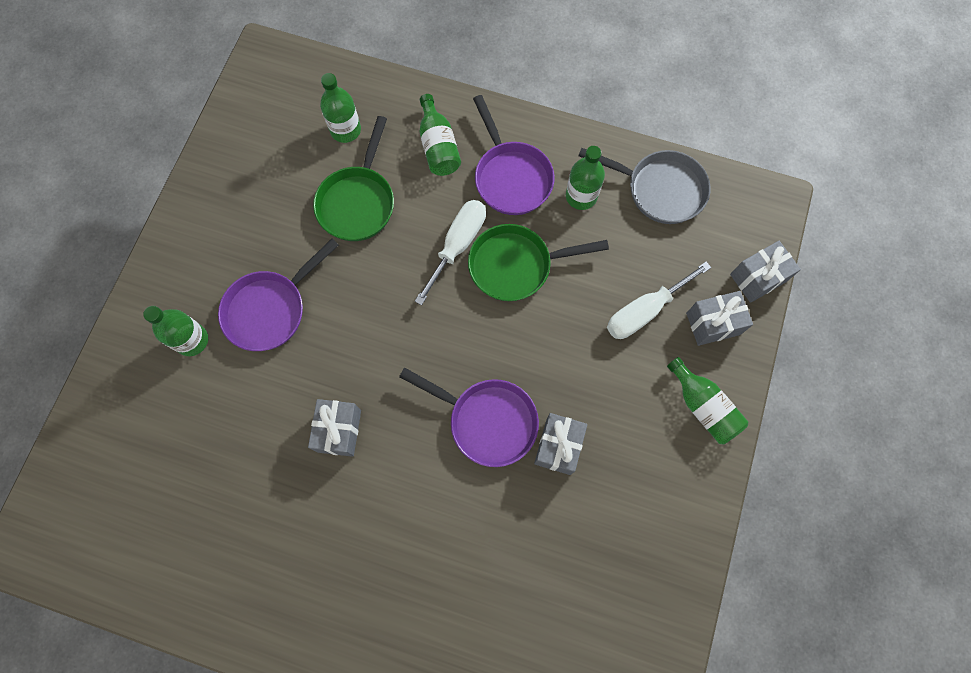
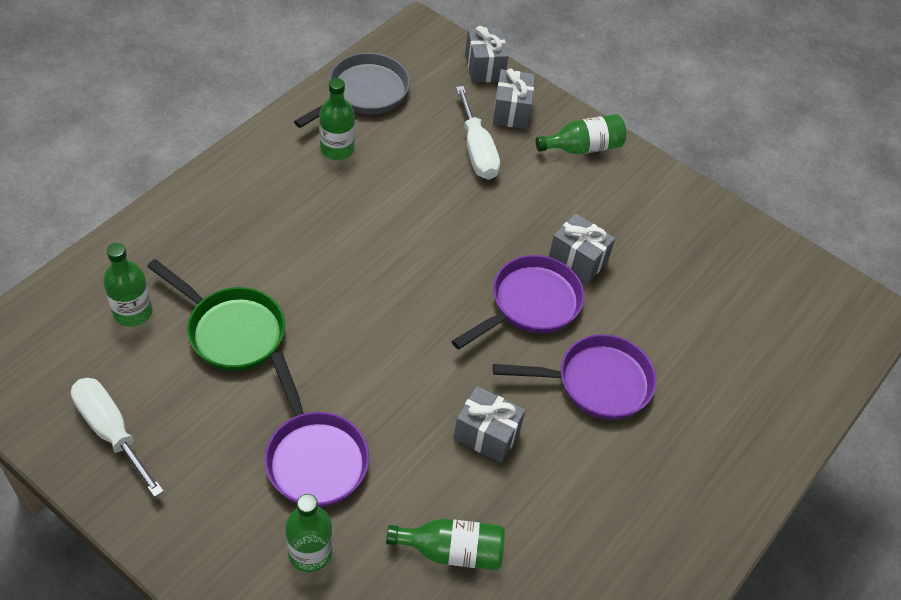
camera: 75 degrees left, 20 degrees down
white screwdriver [415,200,486,305] -> white screwdriver moved to [71,378,164,497]
green bottle [420,94,461,176] -> green bottle moved to [386,519,505,570]
green pan [468,224,609,301] -> none
purple pan [473,95,554,215] -> purple pan moved to [493,334,656,420]

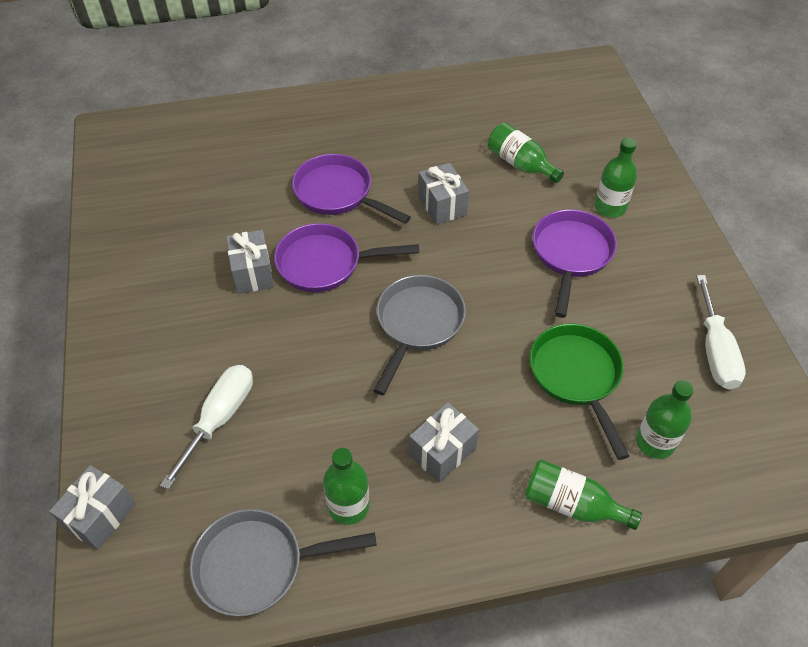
camera: 135 degrees left, 0 degrees up
grey gift [493,68,535,129] -> grey gift moved to [409,402,479,483]
green bottle [536,114,626,155] -> green bottle moved to [525,459,642,530]
none -> grey pan [373,275,466,395]

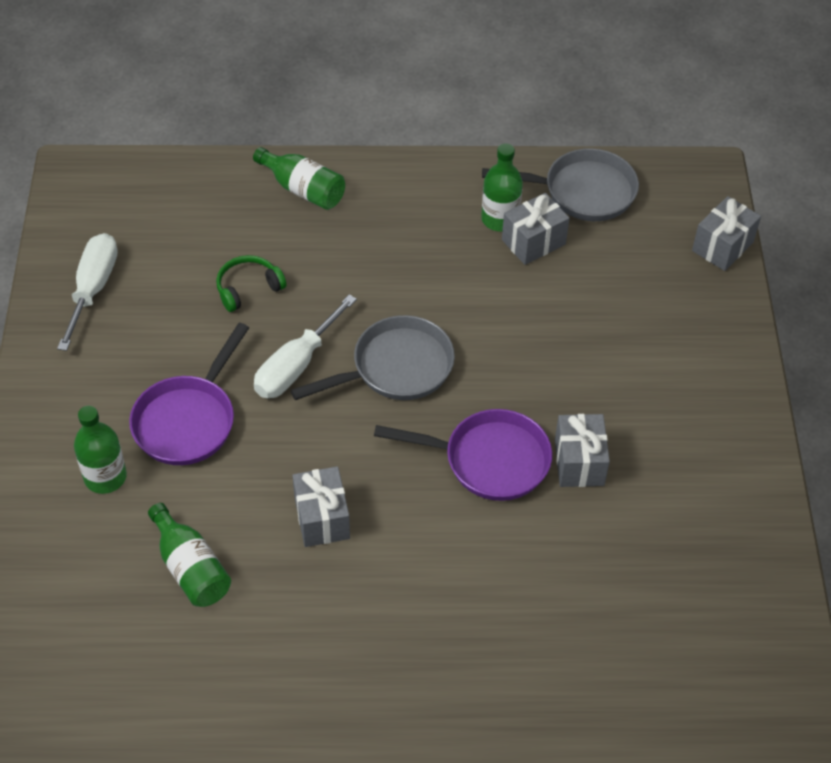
camera: 170 degrees left, 0 degrees up
white screwdriver [160,365,253,490] -> white screwdriver moved to [254,294,357,398]
purple pan [292,154,411,224] -> none
grey pan [373,275,466,395] -> grey pan turned 150 degrees counterclockwise [291,315,455,400]
grey gift [409,402,479,483] -> grey gift moved to [502,193,569,265]
green pan [529,324,629,460] -> green headphones [216,255,286,312]
green bottle [636,380,694,459] -> none

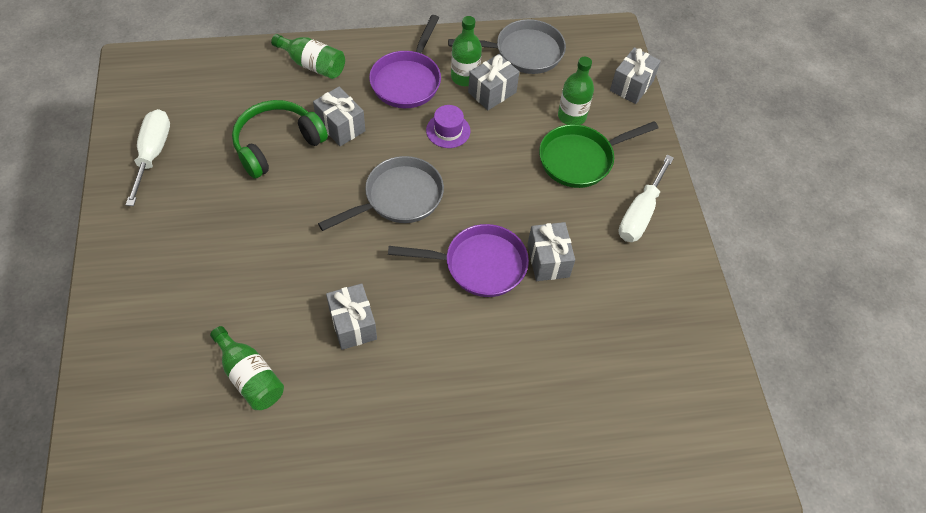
camera: 10 degrees left, 5 degrees up
green bottle [74,406,127,494] -> green bottle moved to [558,57,594,125]
purple pan [129,323,249,465] -> purple pan moved to [369,15,441,108]
green headphones [216,255,286,312] -> green headphones [232,100,328,179], size x1.70
white screwdriver [254,294,357,398] -> white screwdriver moved to [619,155,674,242]
none -> grey gift [313,87,365,146]
none -> purple hat [426,105,470,148]
none -> green pan [539,121,658,188]

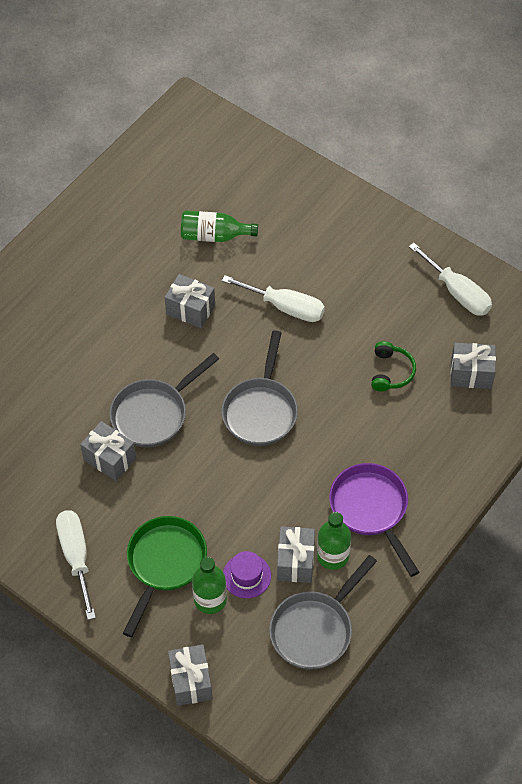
camera: 140 degrees right, 0 degrees up
green headphones [232,100,328,179] -> green headphones [371,341,416,392], size x0.59
green bottle [271,34,345,79] -> none
grey gift [313,87,365,146] -> grey gift moved to [451,343,496,389]
purple pan [388,224,529,297] -> grey pan [110,353,219,447]
purple hat [426,105,470,148] -> purple hat moved to [223,551,271,598]
none -> white screwdriver [222,275,325,322]

